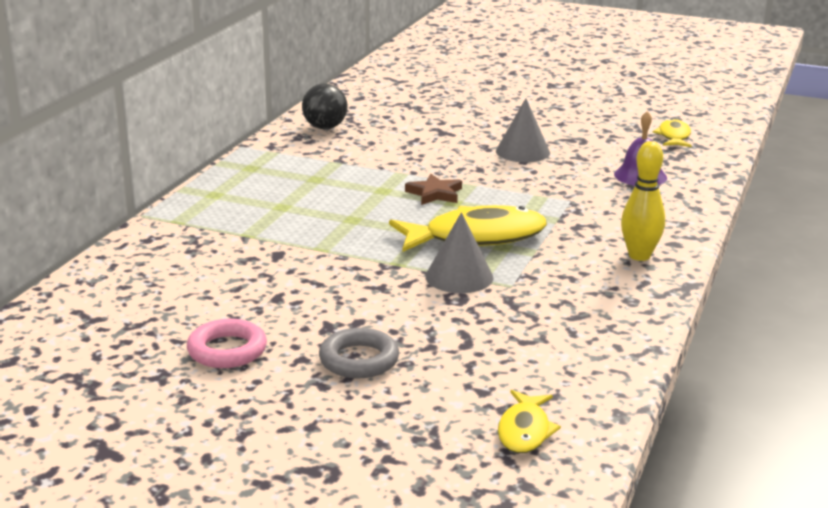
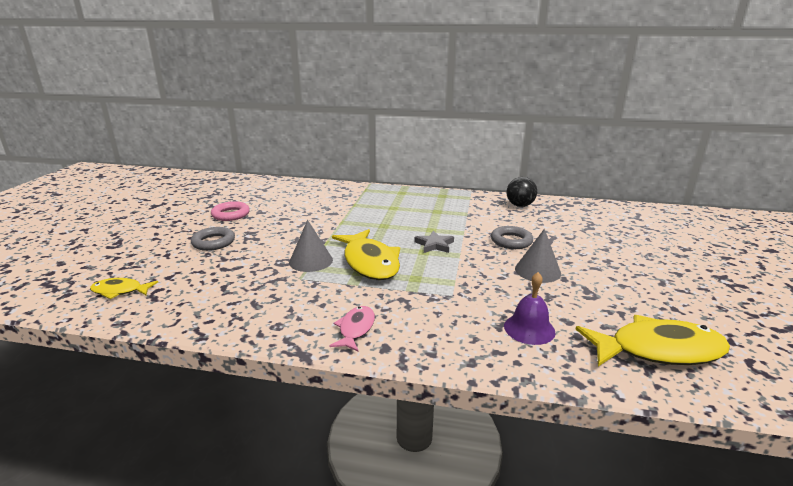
camera: 80 degrees right, 0 degrees up
brown star [405,174,462,205] -> grey star [415,230,454,253]
yellow bowling pin [621,141,665,261] -> pink fish [330,306,375,352]
yellow fish [653,118,692,147] -> yellow fish [576,315,730,366], size x1.91
none -> grey ring [491,226,533,249]

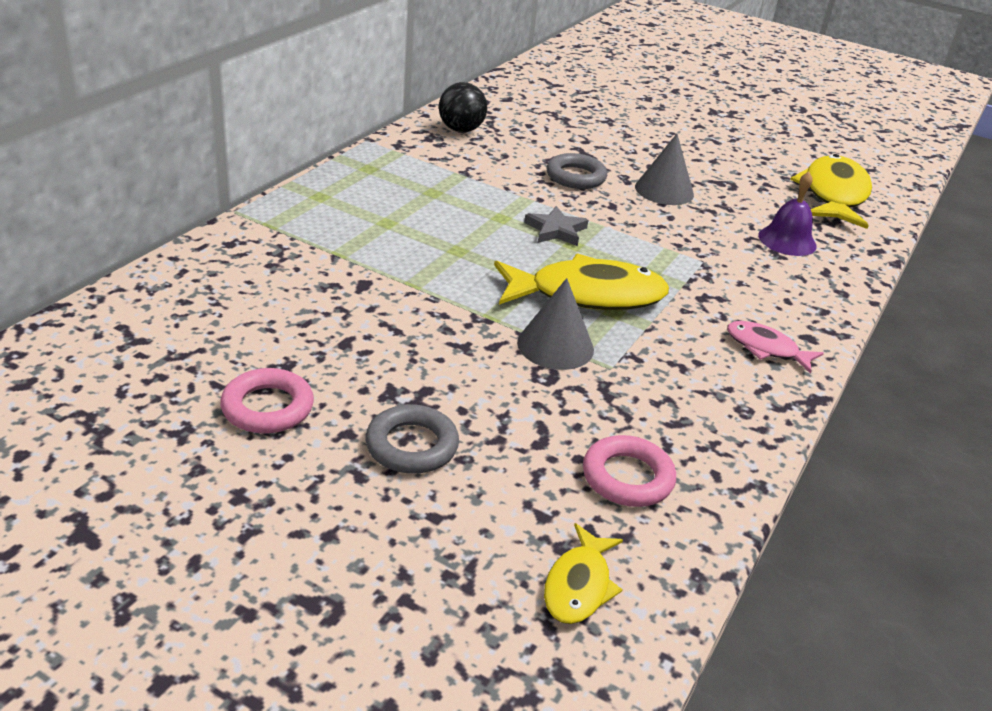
camera: 75 degrees left, 10 degrees up
none -> pink ring [583,435,676,507]

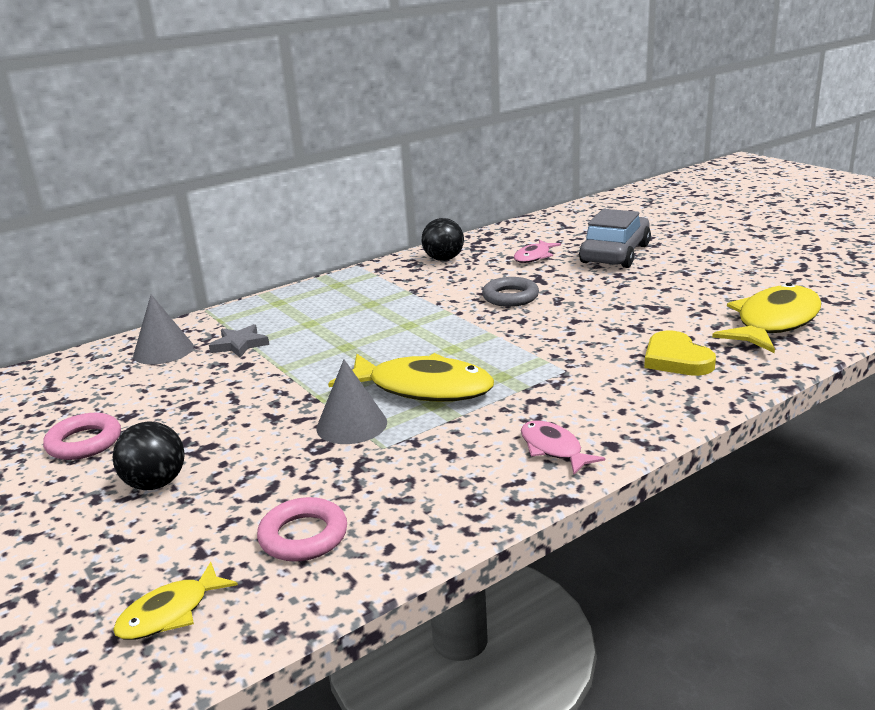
camera: 30 degrees right, 10 degrees down
grey ring [365,404,459,474] -> black ball [113,421,185,490]
grey star [524,206,588,246] -> grey star moved to [209,324,269,358]
grey cone [635,134,694,205] -> grey cone moved to [133,295,194,365]
purple bell [758,172,817,256] -> yellow heart [644,330,716,376]
none -> pink fish [514,240,561,263]
none -> grey car [579,209,651,268]

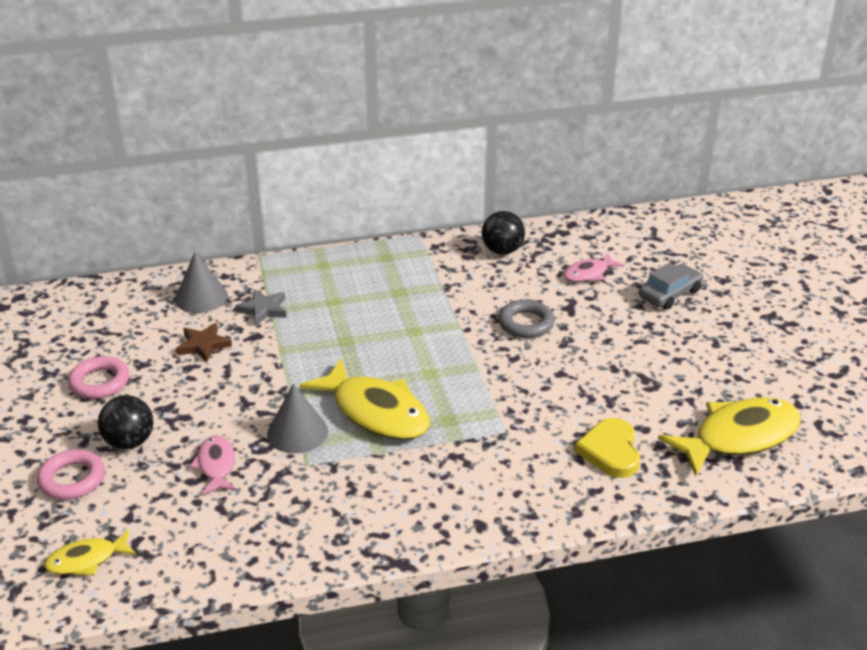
camera: 20 degrees right, 10 degrees up
pink ring [257,497,347,562] -> pink ring moved to [37,449,105,500]
pink fish [521,421,605,474] -> pink fish moved to [189,435,236,494]
grey car [579,209,651,268] -> grey car [639,263,703,310], size x0.64
none -> brown star [176,323,232,362]

